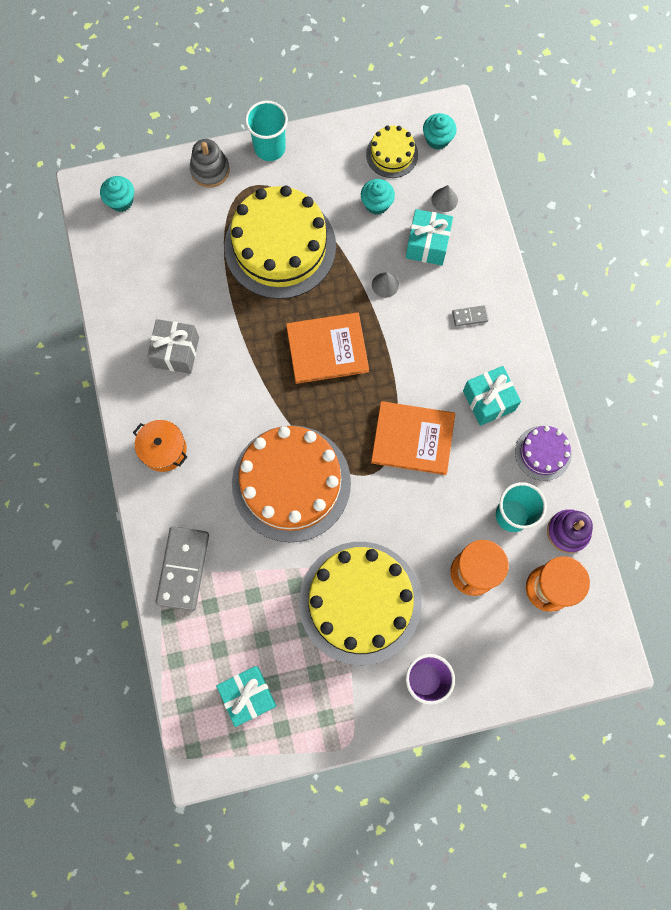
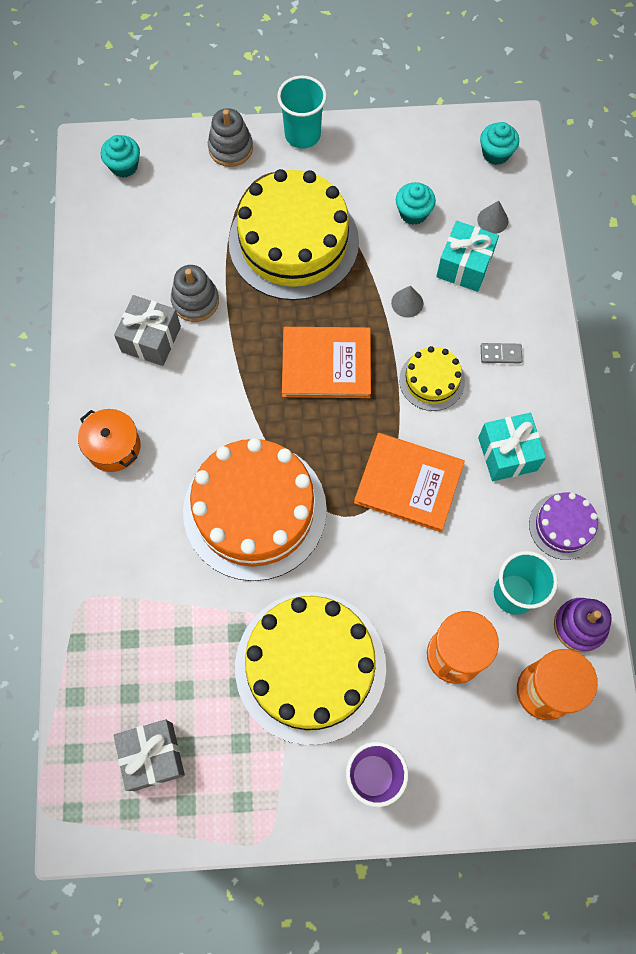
camera: 10 degrees right, 5 degrees down
grey domino [156,526,209,611] -> none
turquoise gift [216,666,276,727] -> grey gift [114,719,185,791]
yellow cake [366,126,418,178] -> yellow cake moved to [399,346,465,411]
none -> grey stacking toy [171,265,219,322]

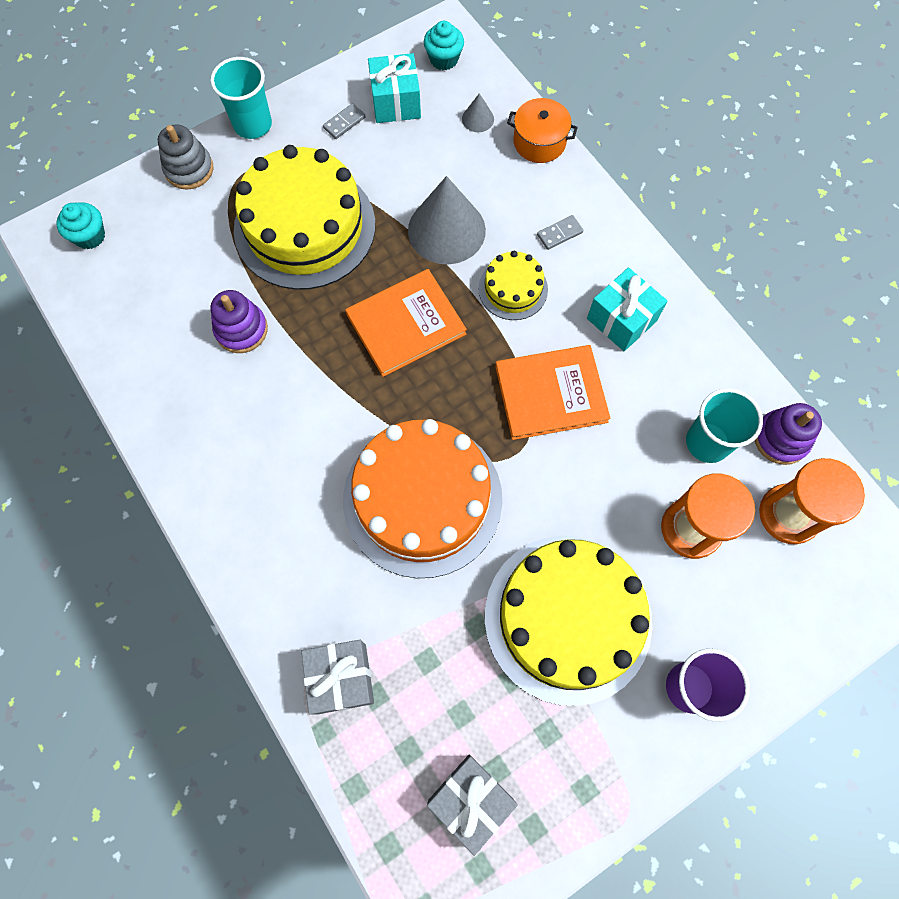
camera: 30 degrees left, 0 degrees up
orange pot [78,409,141,472] -> orange pot moved to [507,98,578,163]
grey gift [114,295,181,366] -> grey gift moved to [301,640,374,715]
grey stacking toy [171,265,219,322] -> purple stacking toy [211,290,268,353]
grey cone [391,286,423,318] -> grey cone [408,176,486,264], size x2.29
turquoise cupcake [396,182,436,225] -> none
turquoise gift [436,221,499,292] -> turquoise gift moved to [368,53,421,123]
purple cake [529,493,598,560] -> none
none -> grey domino [323,103,366,139]

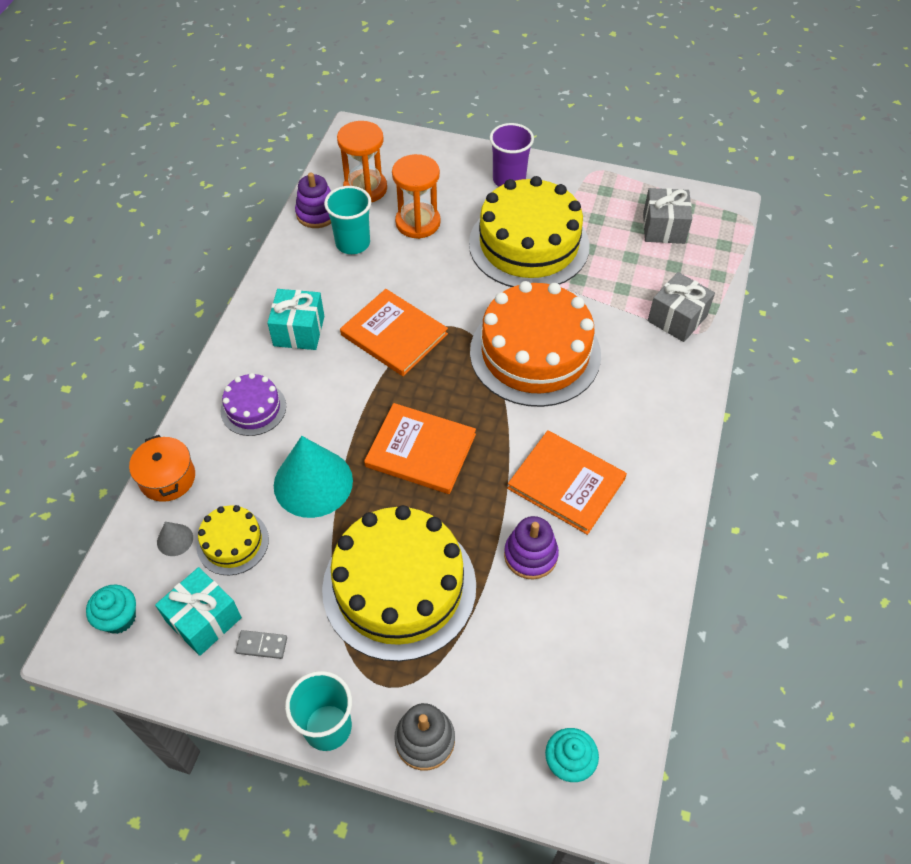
camera: 130 degrees left, 15 degrees down
grey cone [408,176,486,264] -> turquoise cone [274,436,353,518]
yellow cake [478,251,548,320] -> yellow cake moved to [197,505,269,575]
grey domino [537,215,583,250] -> purple cake [220,373,286,436]
none -> orange book [507,430,627,535]

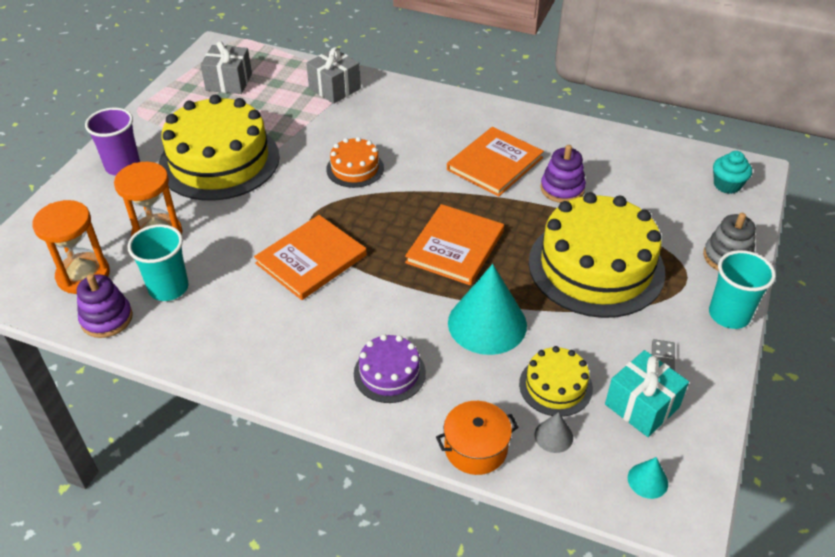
camera: 85 degrees left, 10 degrees down
turquoise cupcake [86,585,136,634] -> turquoise cone [628,457,668,499]
turquoise gift [267,289,324,350] -> none
orange cake [470,281,601,407] -> orange cake [326,137,384,188], size x0.48

